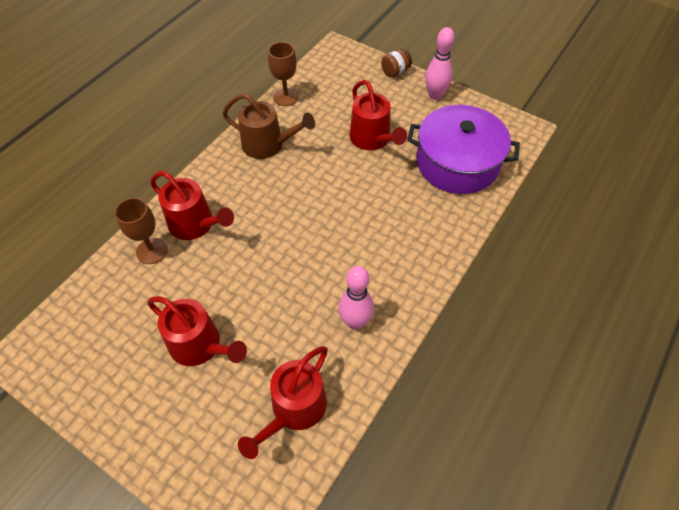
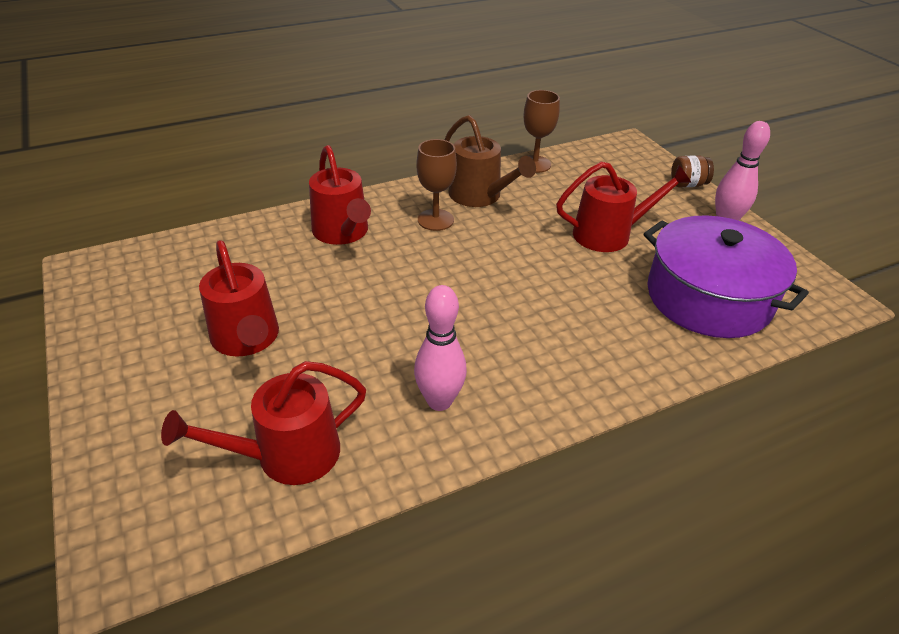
camera: 30 degrees right, 15 degrees down
brown goblet [115,198,168,264] -> brown goblet moved to [417,139,457,231]
red watering can [349,80,407,150] -> red watering can turned 105 degrees counterclockwise [556,161,691,252]

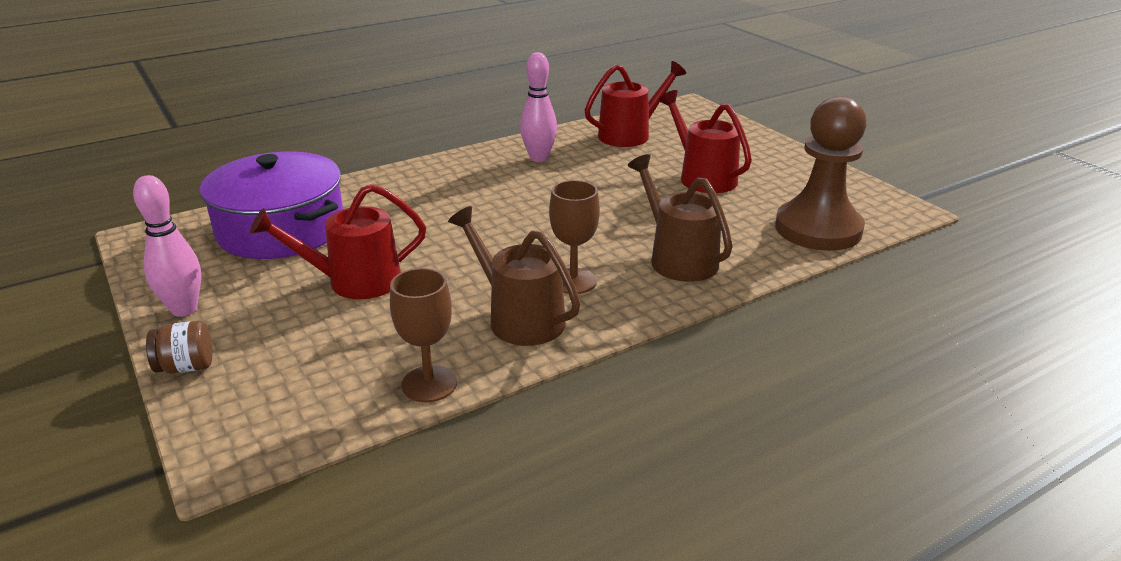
camera: 175 degrees right, 10 degrees down
red watering can [309,145,371,245] -> brown watering can [628,154,733,282]
none -> brown pawn [775,96,867,251]

